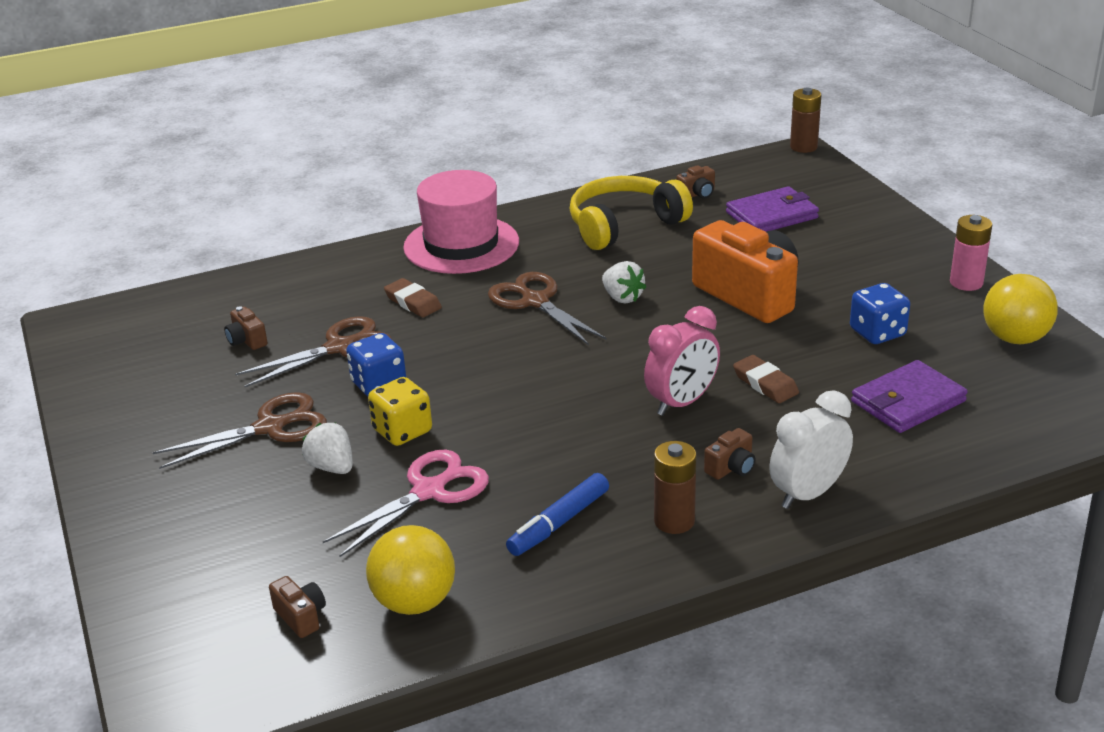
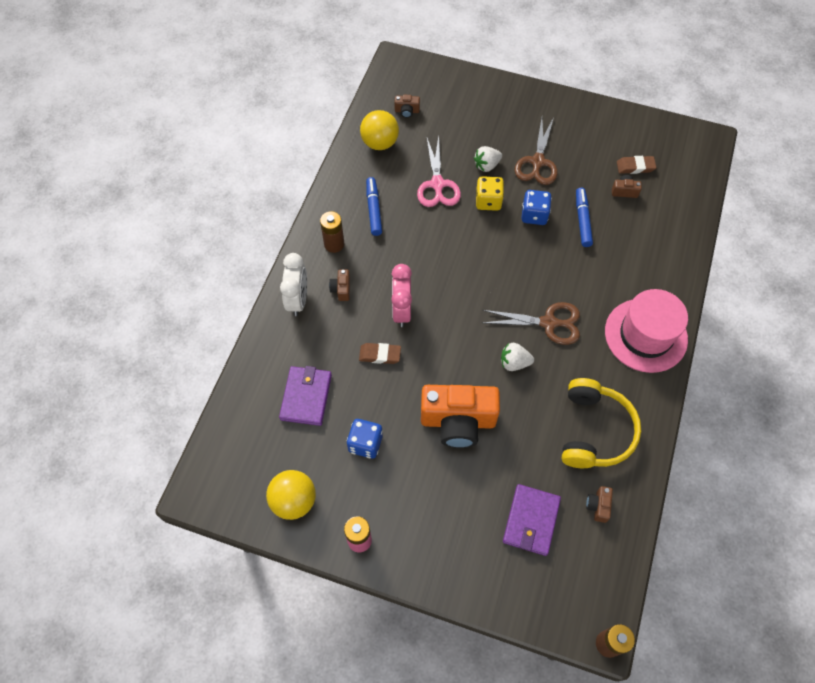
camera: 130 degrees right, 30 degrees up
brown scissors [235,316,392,387] -> blue marker [576,188,593,247]
white strawberry [302,423,353,474] -> white strawberry turned 150 degrees clockwise [474,146,502,172]
brown eraser [384,278,442,317] -> brown eraser moved to [617,156,657,174]

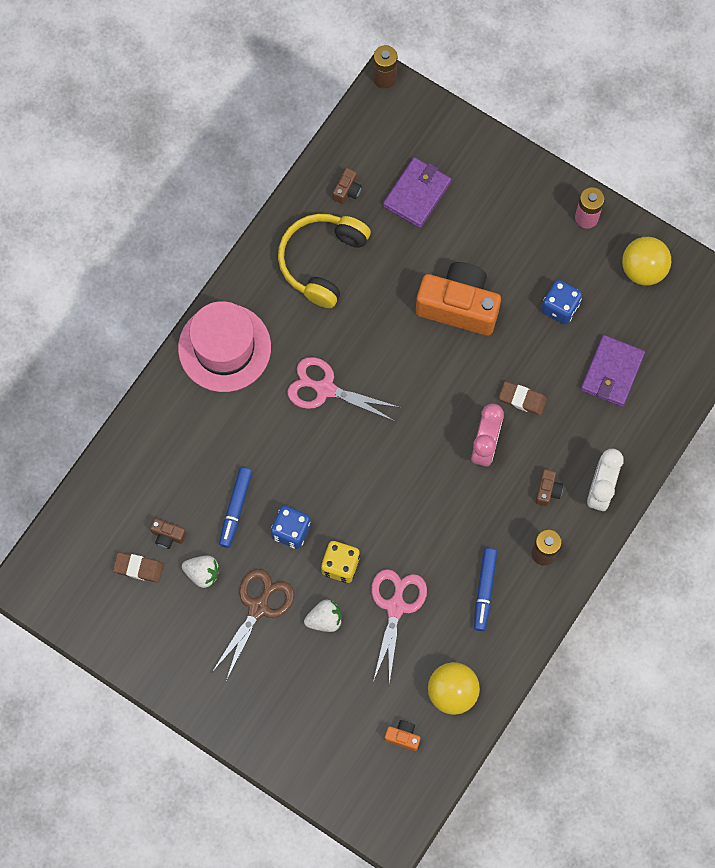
camera: 165 degrees left, 10 degrees up
brown camera [394,95,420,118] -> orange camera [384,720,421,751]
brown scissors [483,302,580,345] -> pink scissors [288,357,398,421]
white strawberry [501,343,534,371] -> white strawberry moved to [182,555,219,588]

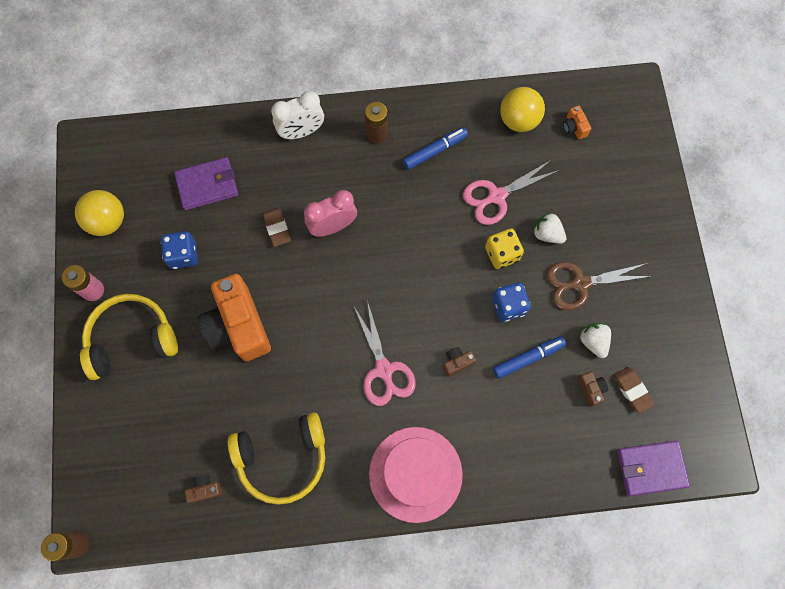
camera: 130 degrees left, 0 degrees up
purple wallet [383,157,451,228] -> purple wallet moved to [617,441,690,496]
brown camera [535,469,563,506] -> brown camera moved to [443,347,476,377]
none -> yellow headphones [80,294,178,380]

